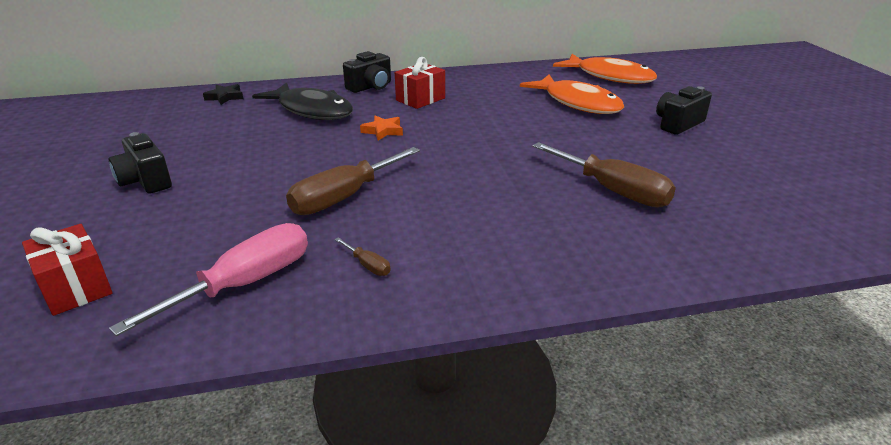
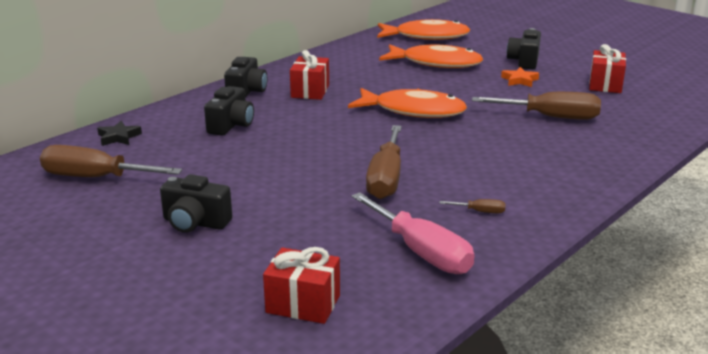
camera: 35 degrees left, 5 degrees down
pink screwdriver [109,223,308,336] -> pink screwdriver turned 135 degrees clockwise [352,192,475,274]
black fish [252,82,353,120] -> black camera [204,86,254,136]
orange star [360,116,403,141] -> orange star moved to [501,67,539,87]
none -> brown screwdriver [40,145,182,177]
none -> orange fish [348,88,467,118]
none -> red gift [589,44,626,93]

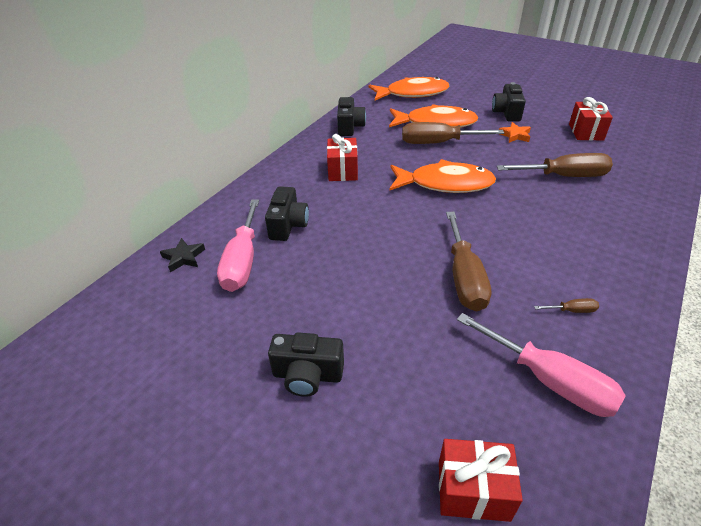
camera: 10 degrees left, 15 degrees up
brown screwdriver [40,145,182,177] -> brown screwdriver moved to [402,122,504,144]
black camera [224,57,267,98] -> black camera moved to [337,97,366,136]
none -> pink screwdriver [217,200,259,292]

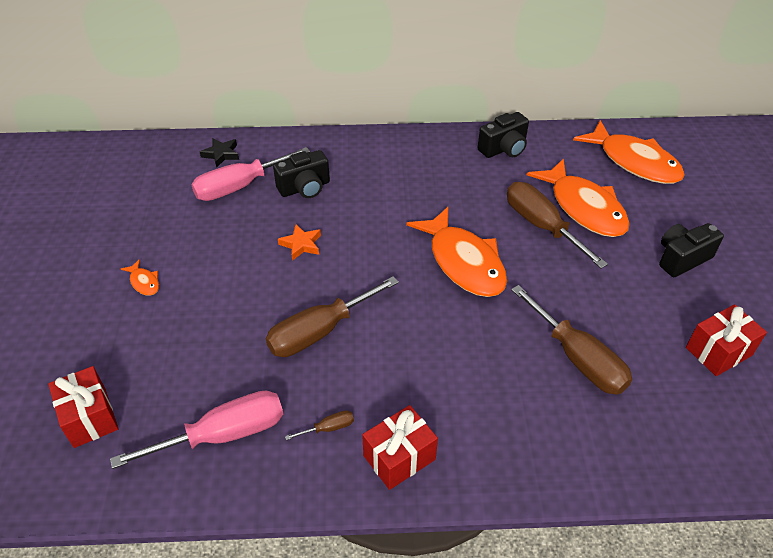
camera: 55 degrees right, 5 degrees up
black camera [268,332,344,397] -> orange fish [121,259,159,296]
red gift [327,134,358,181] -> red gift moved to [362,405,438,490]
pink screwdriver [457,313,626,417] -> pink screwdriver turned 120 degrees counterclockwise [110,390,283,469]
orange star [499,122,531,143] -> orange star moved to [278,224,321,261]
brown screwdriver [534,298,599,313] -> brown screwdriver turned 75 degrees counterclockwise [285,410,354,440]

